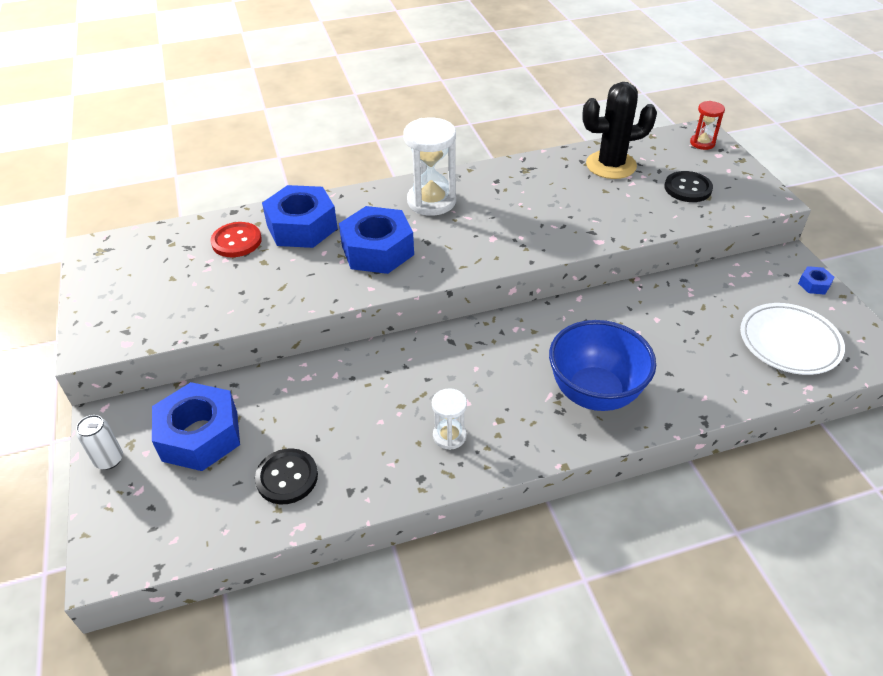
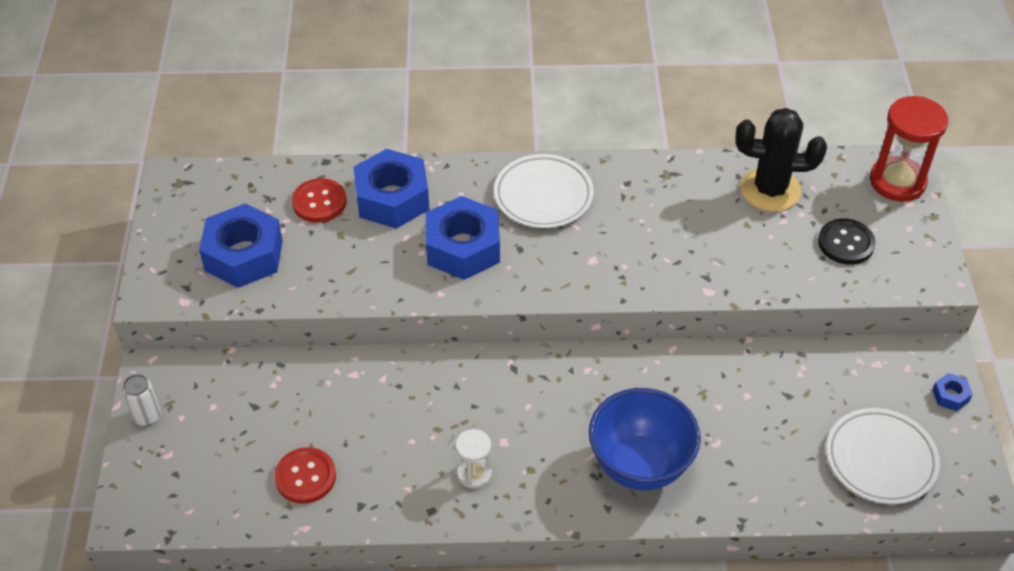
camera: 15 degrees right, 5 degrees up
blue nut [152,382,240,471] -> blue nut moved to [199,203,283,288]
black button [255,448,318,504] -> red button [274,447,336,504]
white hourglass [403,118,456,216] -> white plate [494,154,594,228]
red hourglass [690,101,725,150] -> red hourglass [870,96,948,202], size x1.84

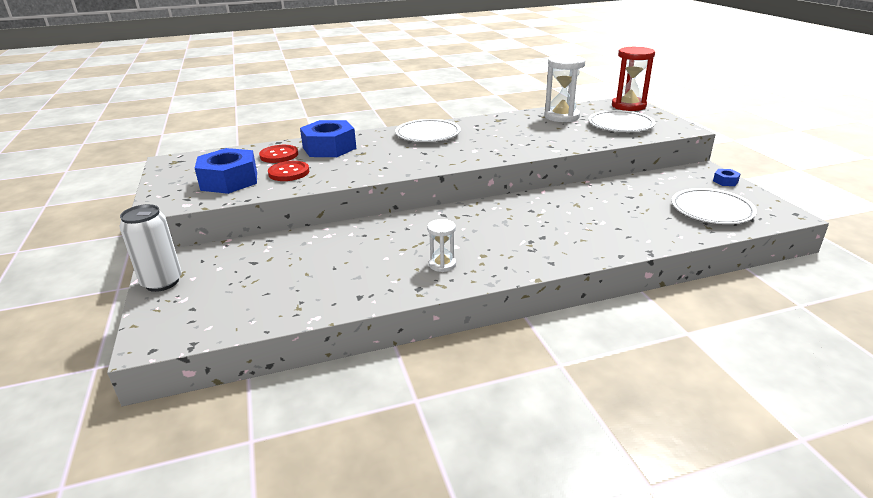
camera: 15 degrees left, 20 degrees down
white can [122,374,161,426] -> white can [119,204,182,292], size x1.67
red button [274,447,336,504] -> red button moved to [268,161,309,181]
blue nut [426,196,500,280] -> none
blue bowl [589,388,701,490] -> none
black cactus [735,108,827,212] -> white hourglass [544,55,586,122]
black button [818,218,875,265] -> white plate [588,110,655,132]

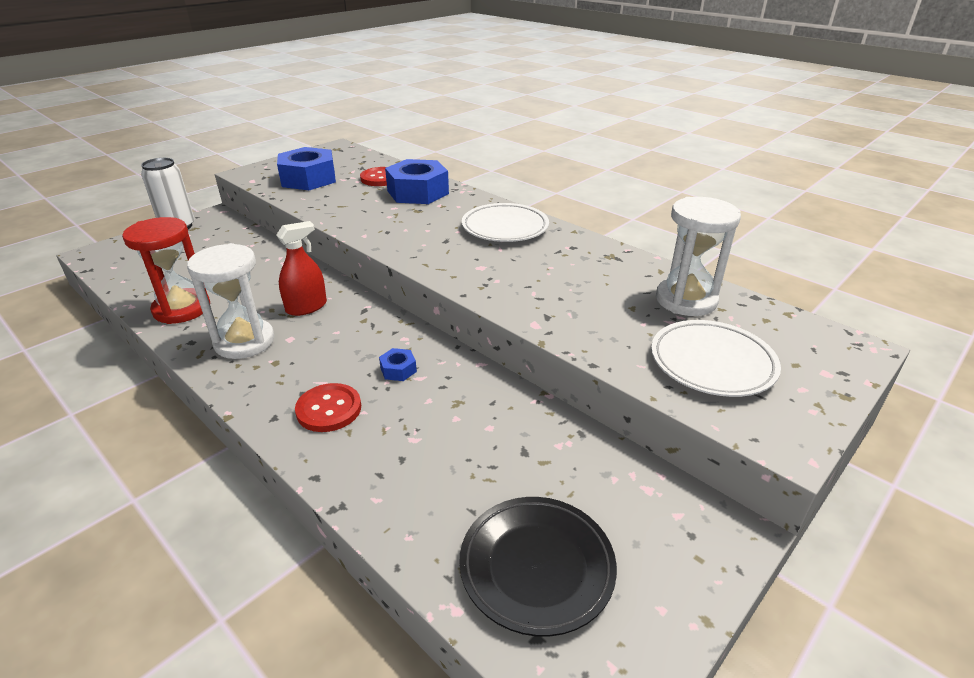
camera: 60 degrees right, 5 degrees up
red button [268,161,309,181] -> red button moved to [295,383,361,432]
white hourglass [427,219,456,272] -> white hourglass [187,243,274,359], size x1.84
red hourglass [612,46,655,111] -> red hourglass moved to [122,217,210,324]
white plate [672,188,757,224] -> black plate [459,497,617,636]
blue nut [713,169,741,186] -> blue nut moved to [379,348,417,381]
none -> red spray bottle [276,221,327,316]

